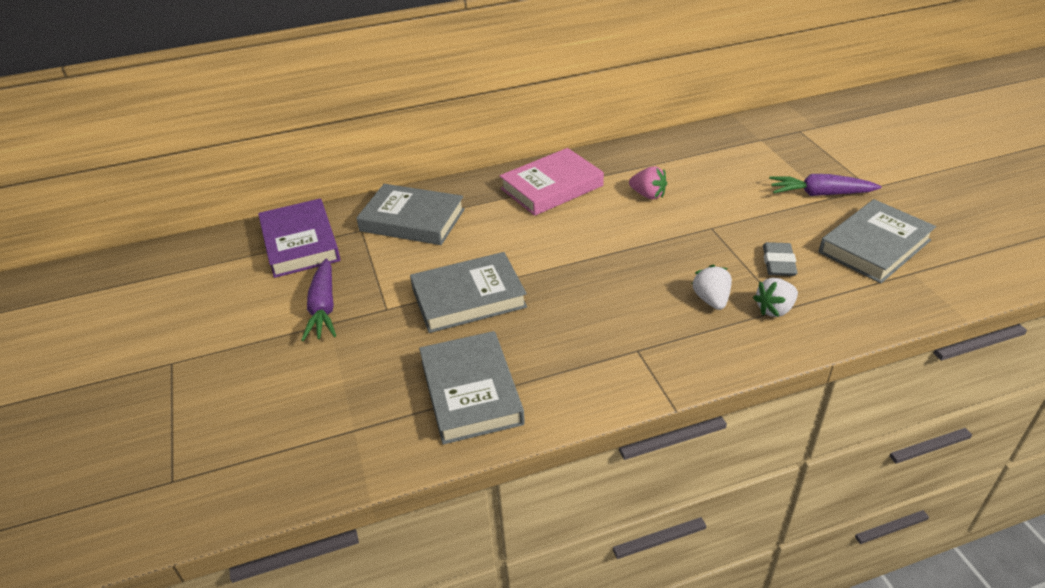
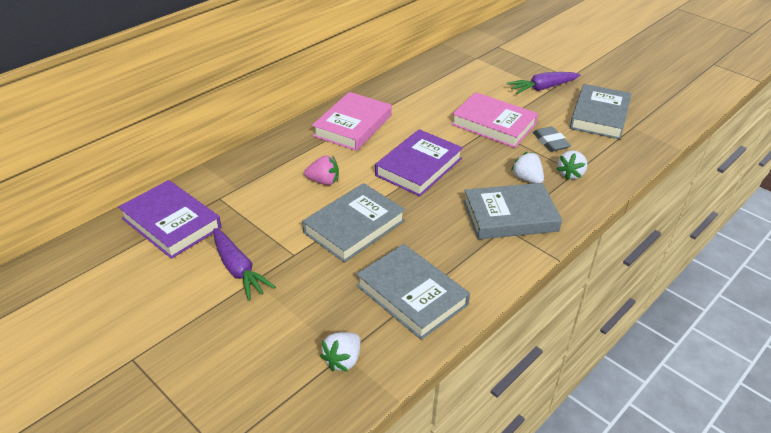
camera: 30 degrees left, 0 degrees up
grey book [356,184,465,245] -> grey book moved to [463,183,562,239]
pink strawberry [629,166,667,199] -> pink strawberry moved to [304,156,339,185]
none -> white strawberry [320,332,360,372]
none -> purple book [375,129,463,196]
none -> pink book [451,92,538,148]

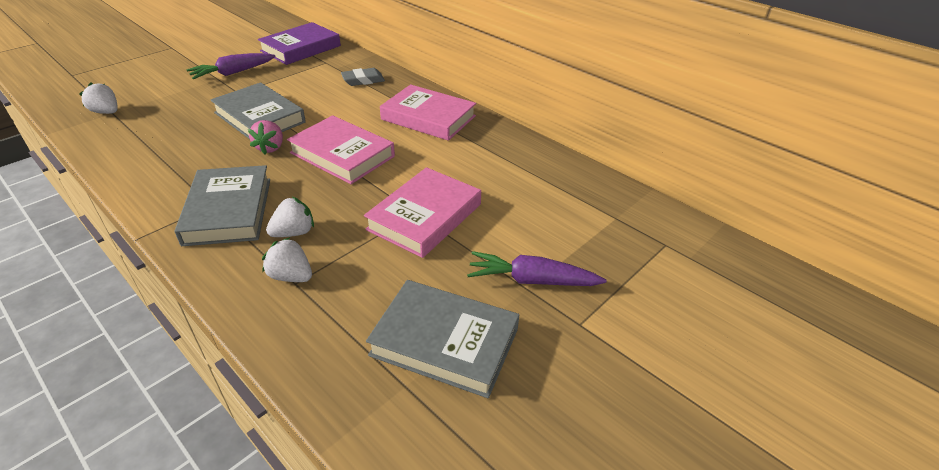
camera: 90 degrees right, 0 degrees up
pink strawberry [304,156,339,185] -> pink strawberry moved to [248,120,283,154]
grey book [356,244,470,340] -> none
purple book [375,129,463,196] -> pink book [287,115,395,184]
purple carrot [507,72,580,94] -> purple carrot turned 60 degrees counterclockwise [467,251,607,286]
grey eraser [533,126,571,152] -> grey eraser moved to [341,68,385,86]

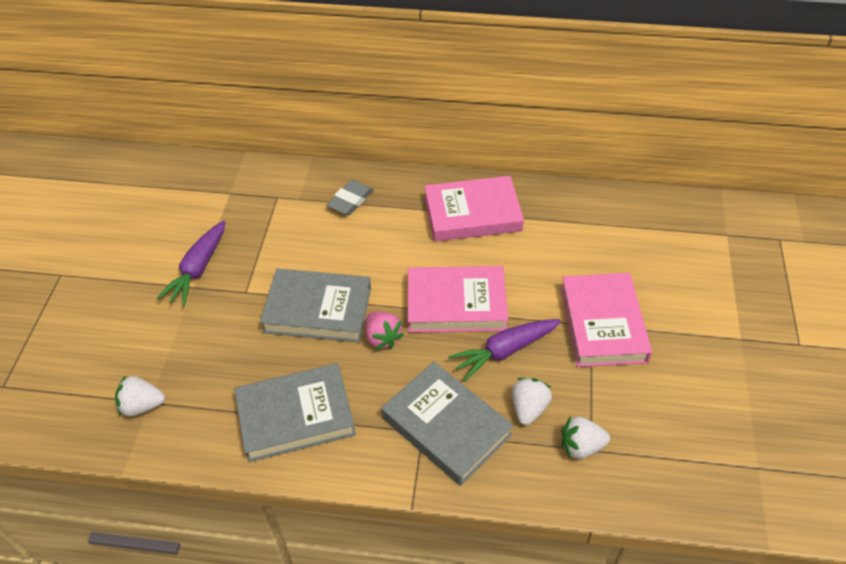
camera: 35 degrees left, 10 degrees up
purple book [258,22,341,65] -> none
grey book [366,280,520,398] -> grey book moved to [234,363,356,462]
purple carrot [467,251,607,286] -> purple carrot moved to [448,319,561,381]

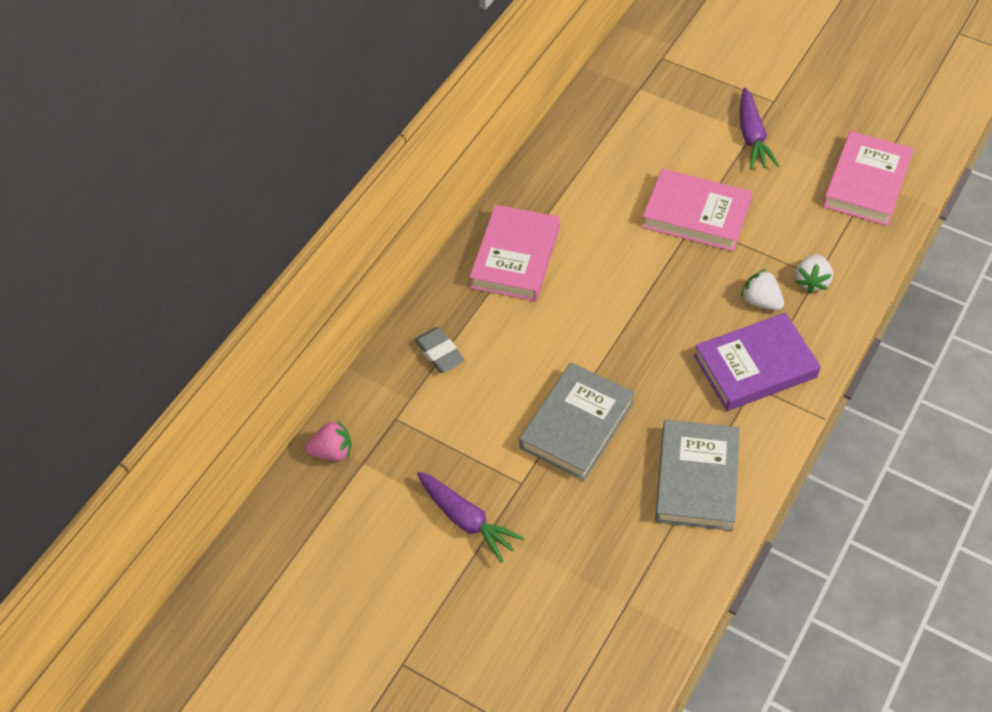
camera: 65 degrees left, 5 degrees up
white strawberry [115,376,165,417] -> none
pink strawberry [365,312,404,350] -> pink strawberry moved to [305,420,351,461]
grey book [381,362,513,486] -> purple book [694,313,821,411]
pink book [408,266,508,333] -> pink book moved to [823,131,914,226]
purple carrot [448,319,561,381] -> purple carrot moved to [740,87,779,170]

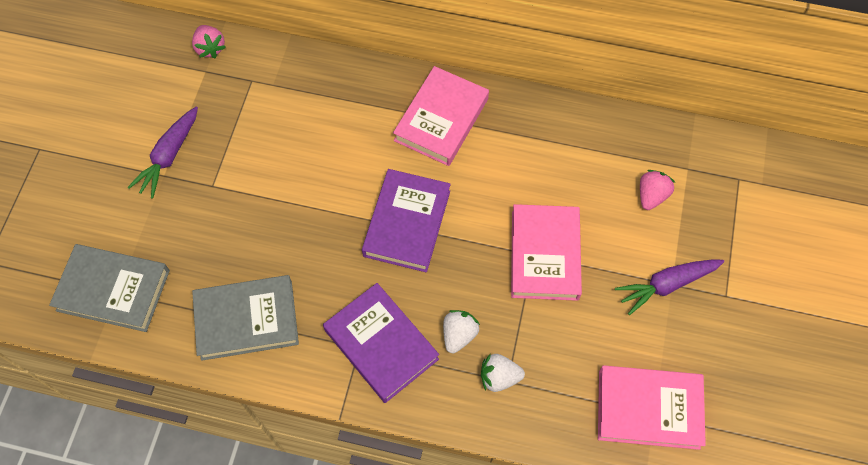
camera: 70 degrees right, 10 degrees up
grey eraser [414,327,465,373] -> none
pink book [470,205,560,301] -> pink book turned 60 degrees counterclockwise [393,66,489,166]
grey book [519,362,635,481] -> grey book moved to [49,244,170,332]
none -> purple book [362,169,451,272]
none -> pink strawberry [640,170,676,210]

